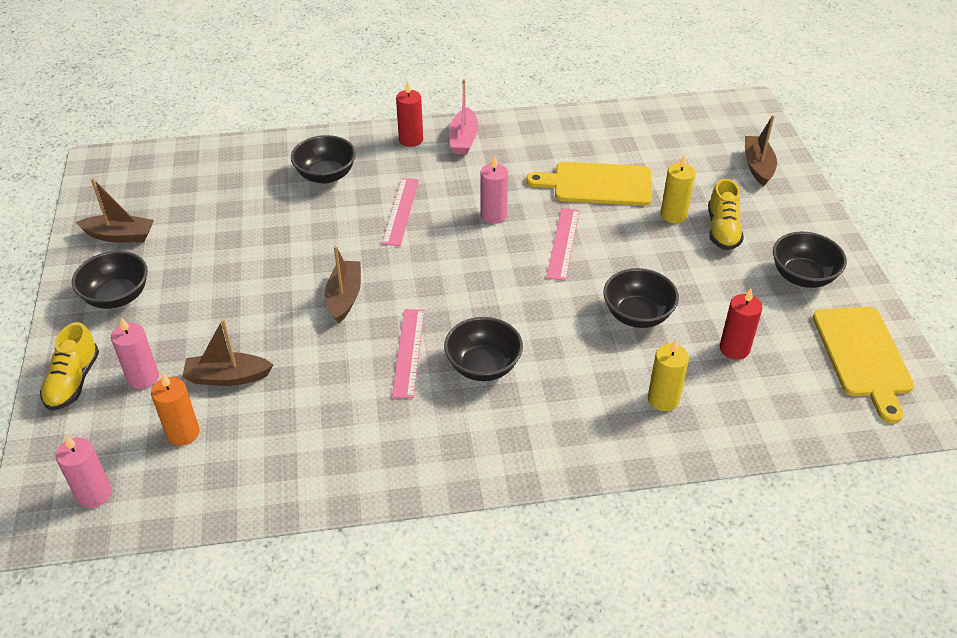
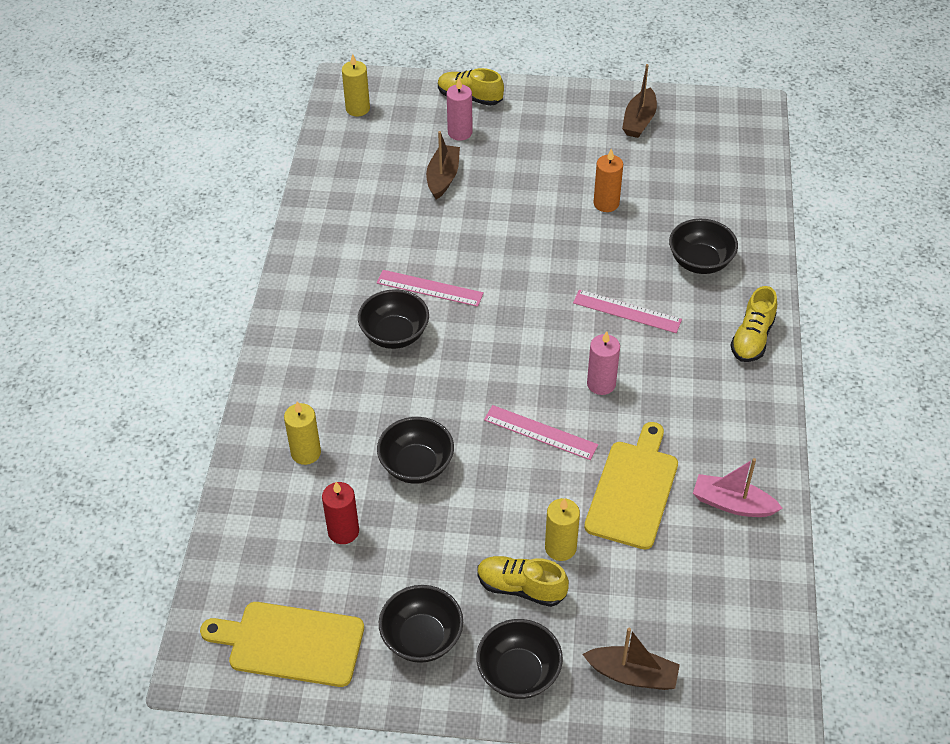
camera: 105 degrees right, 5 degrees up
pink candle [55,435,112,508] -> yellow candle [342,54,370,117]
black bowl [72,251,148,309] -> black bowl moved to [476,619,563,699]
orange candle [151,373,199,446] -> orange candle moved to [593,148,623,212]
brown boat [325,246,361,324] -> none
red candle [396,81,423,147] -> yellow shoe [730,286,777,362]
pink boat [449,79,479,155] -> pink boat moved to [693,458,783,517]

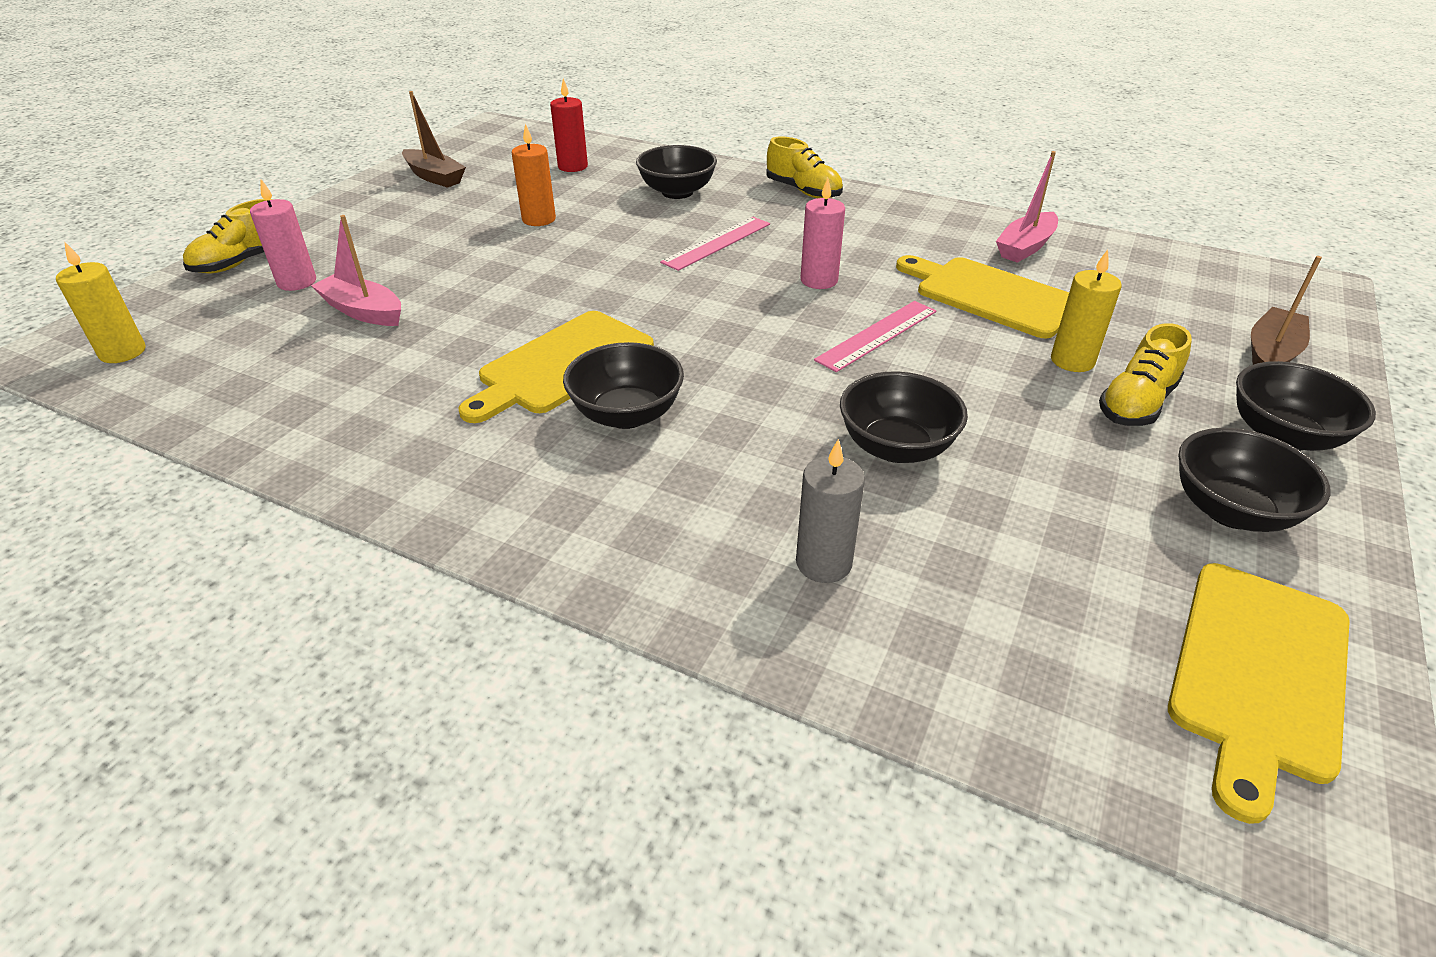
camera: 70 degrees left, 10 degrees down
yellow candle [284,402,321,465] -> grey candle [796,439,865,583]
red candle [322,482,359,544] -> red candle moved to [550,78,588,172]
pink ruler [377,270,484,307] -> yellow cutting board [459,311,654,423]
brown boat [426,131,460,200] -> pink boat [311,215,401,326]

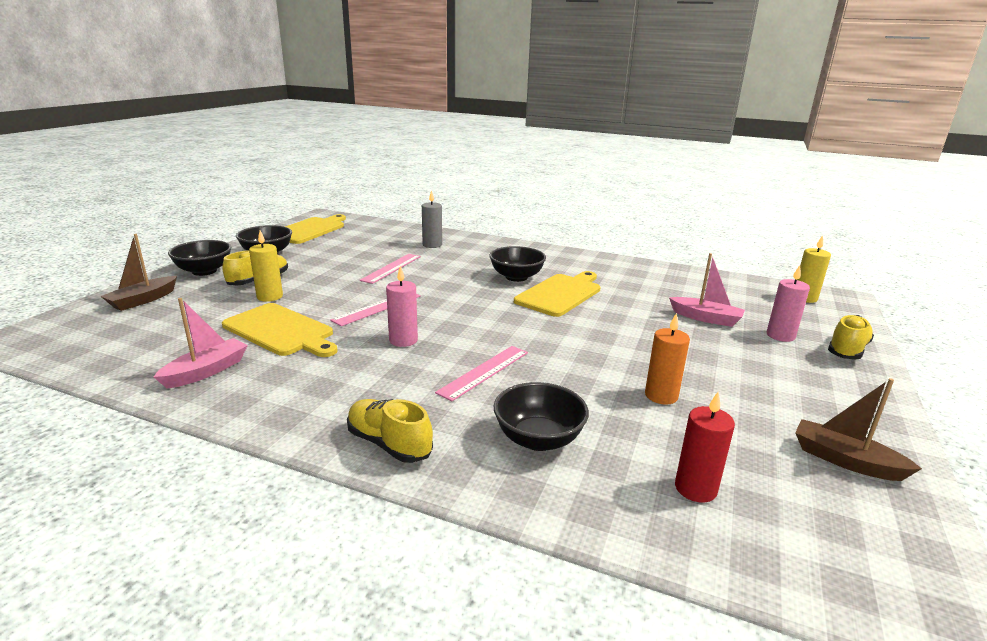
camera: 175 degrees right, 15 degrees down
black bowl [840,371,968,463] -> pink ruler [360,254,421,284]

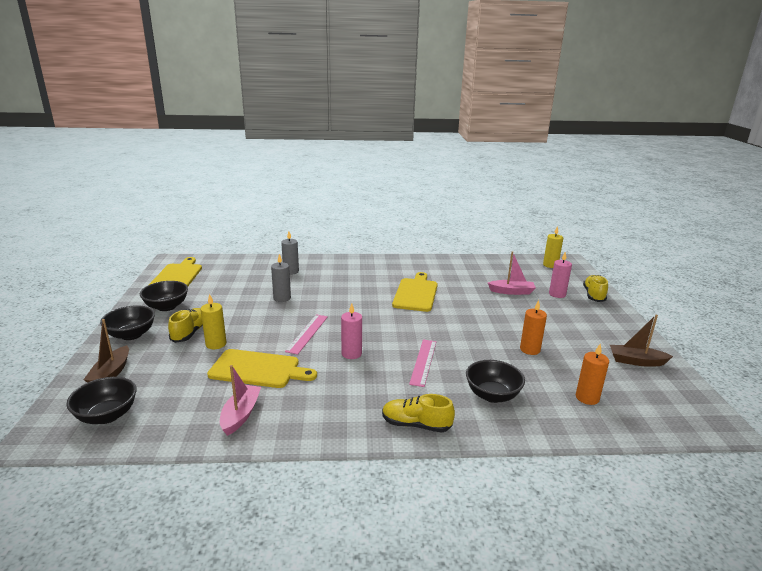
camera: 25 degrees left, 0 degrees up
pink ruler [360,254,421,284] -> grey candle [271,254,291,302]
black bowl [489,246,546,282] -> black bowl moved to [66,377,136,424]
red candle [675,392,735,503] -> orange candle [576,344,609,405]

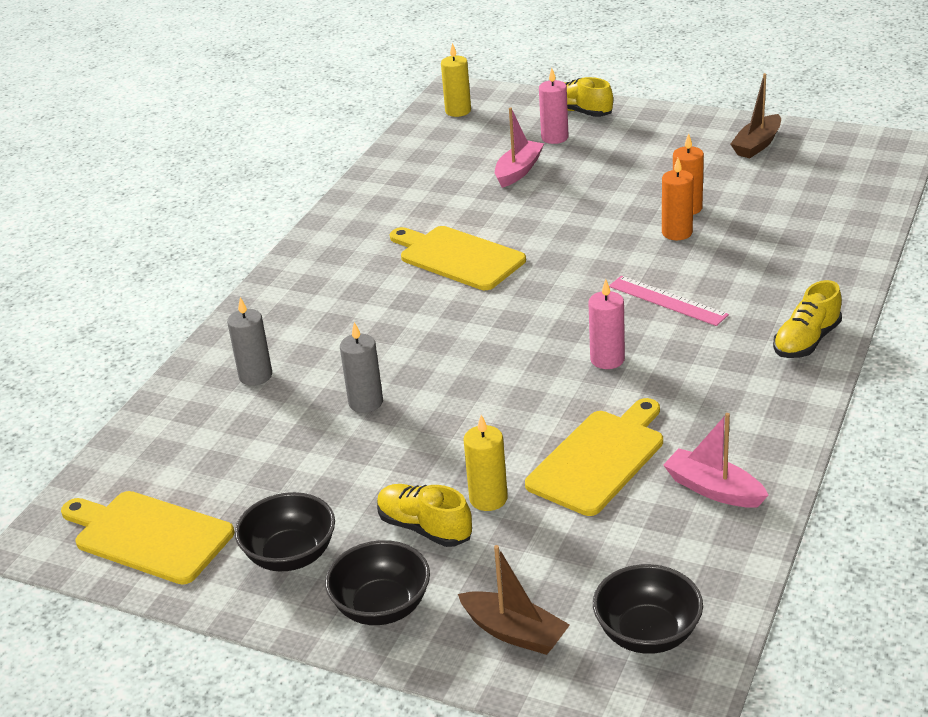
camera: 60 degrees left, 10 degrees up
pink ruler [285,314,328,355] -> none
black bowl [466,360,525,403] -> none
orange candle [576,344,609,405] -> orange candle moved to [662,158,694,240]

